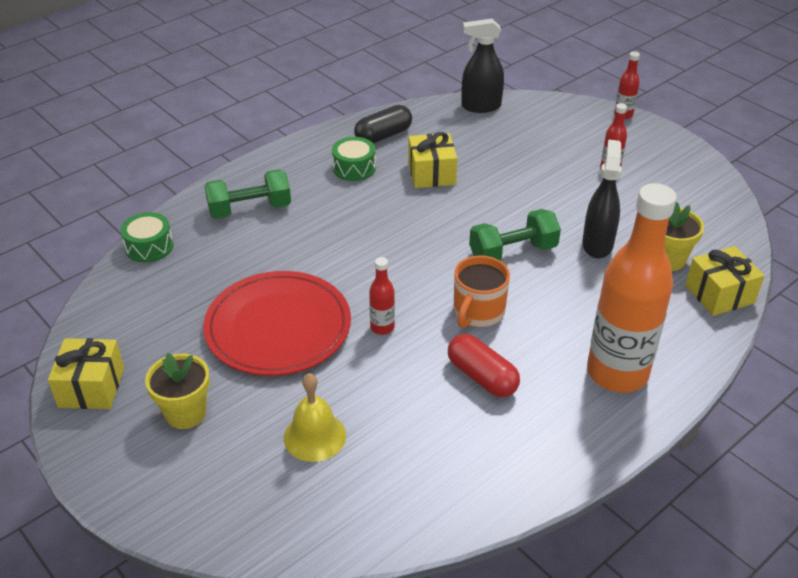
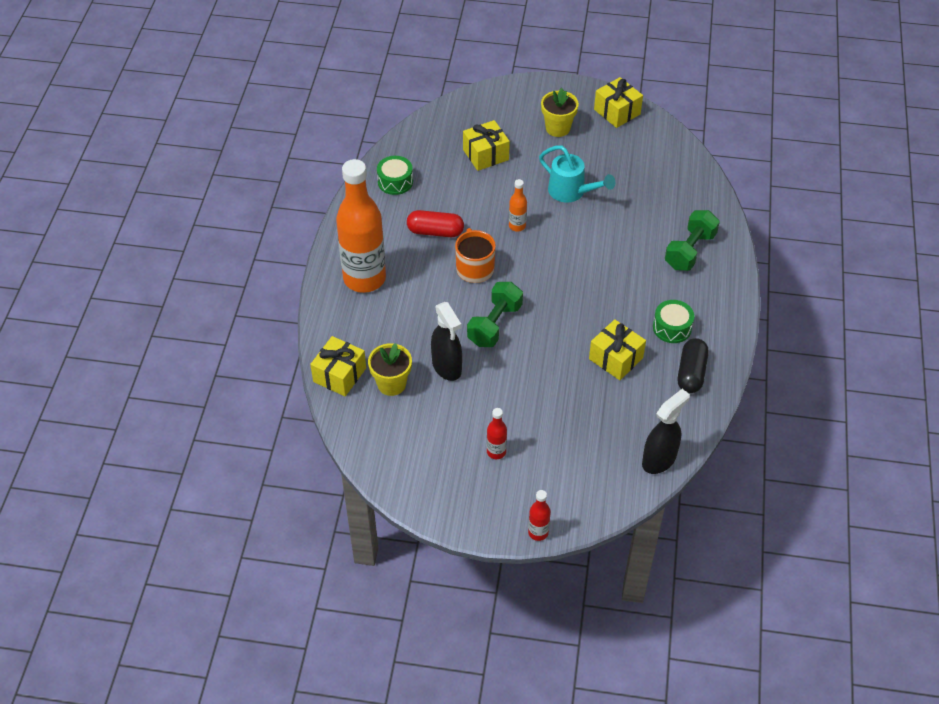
camera: 140 degrees right, 10 degrees up
green drum [121,212,173,263] -> green drum moved to [377,156,413,195]
red plate [203,271,351,376] -> turquoise watering can [539,146,615,203]
yellow bell [284,373,346,462] -> yellow gift [463,120,510,171]
red bottle [369,257,395,335] -> orange bottle [509,179,527,232]

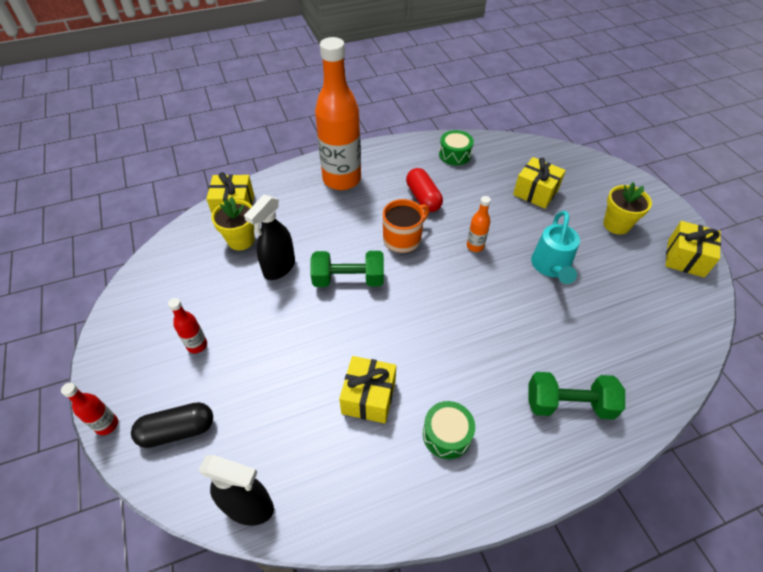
camera: 60 degrees right, 0 degrees up
black capsule [678,338,709,393] -> black capsule moved to [131,402,213,448]

